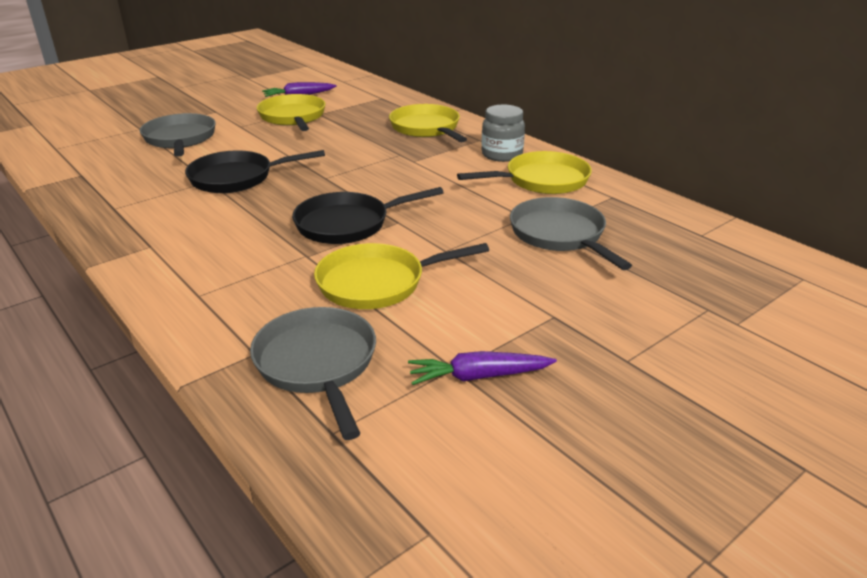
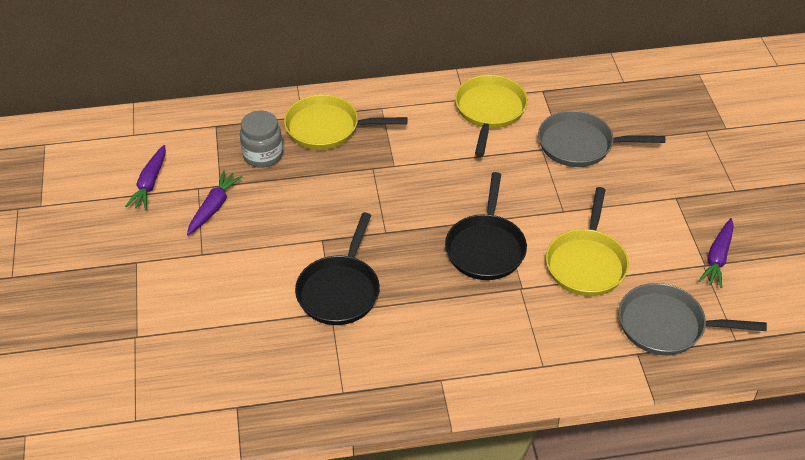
camera: 60 degrees left, 15 degrees up
grey pan [140,113,216,156] -> none
yellow pan [257,94,326,131] -> purple carrot [187,170,242,235]
grey jar [481,105,525,162] -> grey jar moved to [240,111,283,168]

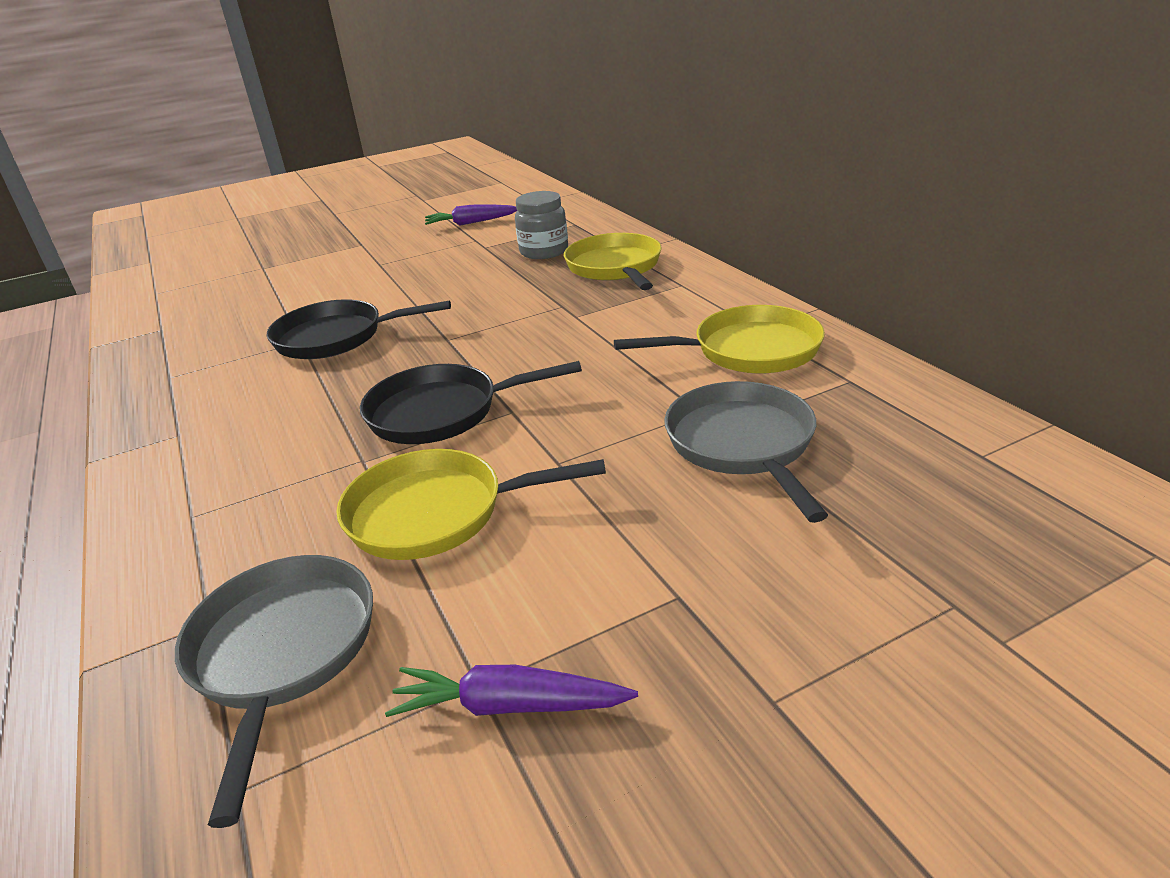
camera: 75 degrees right, 15 degrees down
purple carrot [187,170,242,235] -> none

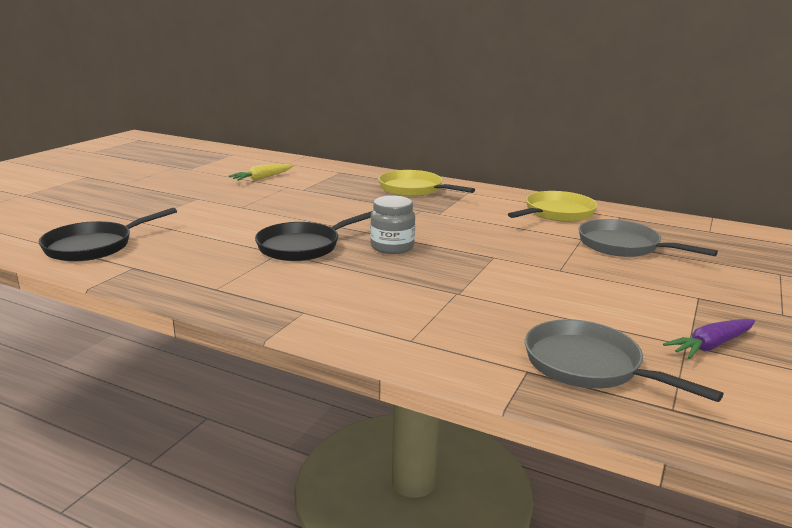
camera: 40 degrees left, 10 degrees down
yellow pan [336,449,606,560] -> none
black pan [360,361,582,444] -> black pan moved to [38,208,177,262]
purple carrot [425,205,517,225] -> yellow carrot [229,164,294,181]
grey jar [515,191,568,259] -> grey jar moved to [370,196,415,254]

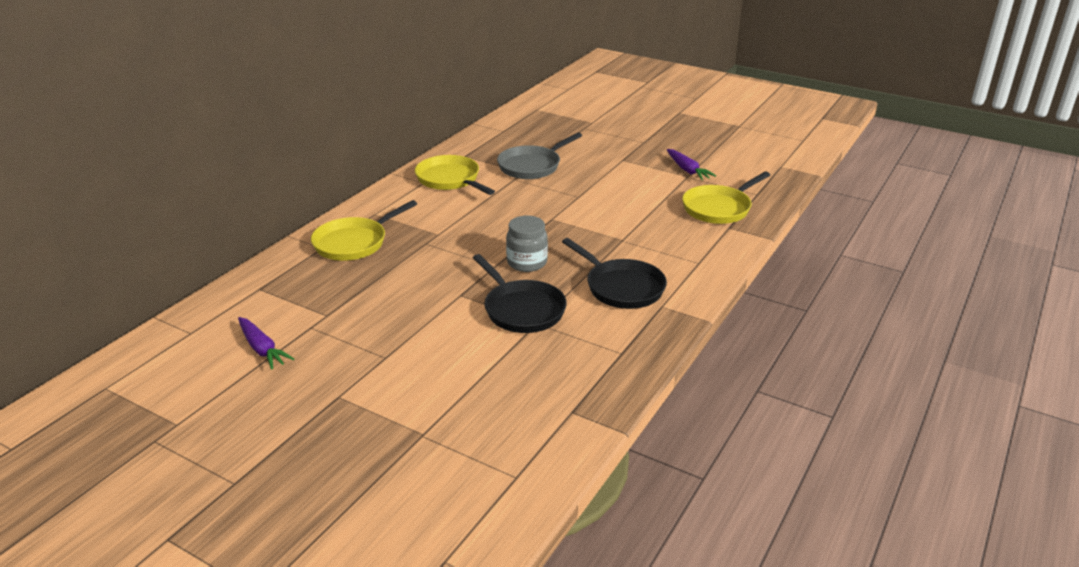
camera: 85 degrees left, 10 degrees up
black pan [38,208,177,262] -> black pan moved to [562,238,667,309]
yellow carrot [229,164,294,181] -> purple carrot [238,317,294,369]
grey pan [525,319,724,402] -> yellow pan [682,172,770,224]

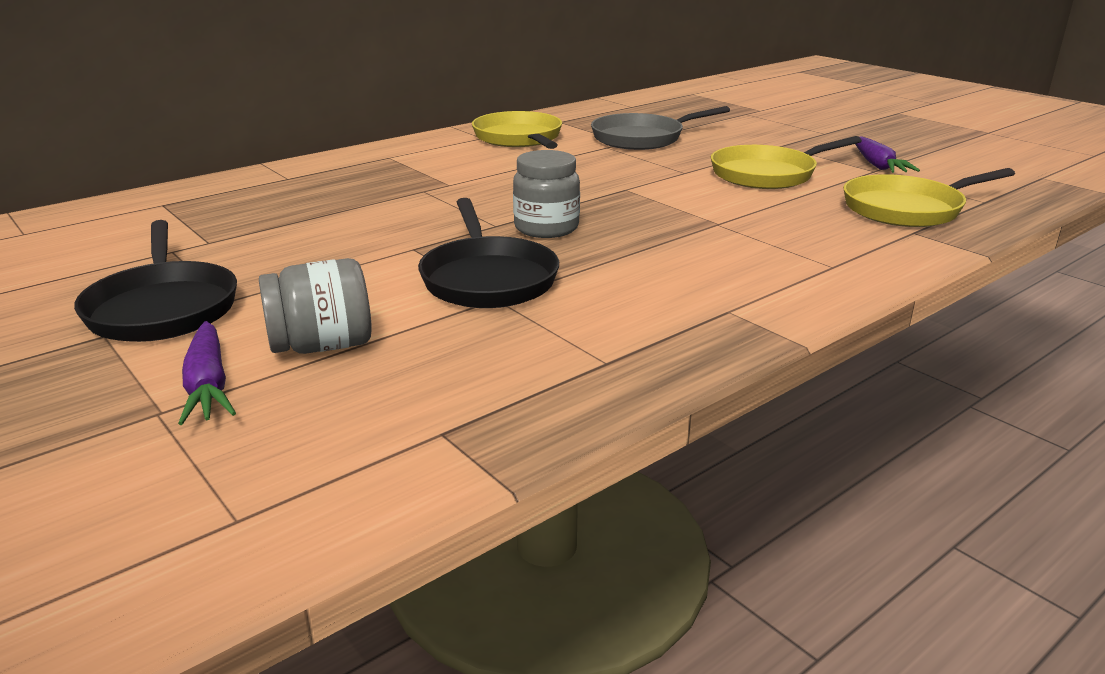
camera: 20 degrees right, 5 degrees down
purple carrot [238,317,294,369] -> purple carrot moved to [178,321,236,425]
yellow pan [311,200,417,261] -> yellow pan moved to [711,136,862,189]
black pan [562,238,667,309] -> black pan moved to [74,220,237,342]
none -> grey jar [259,258,372,354]

